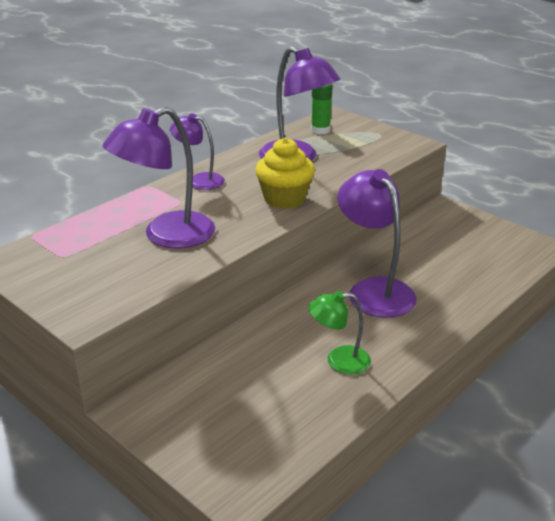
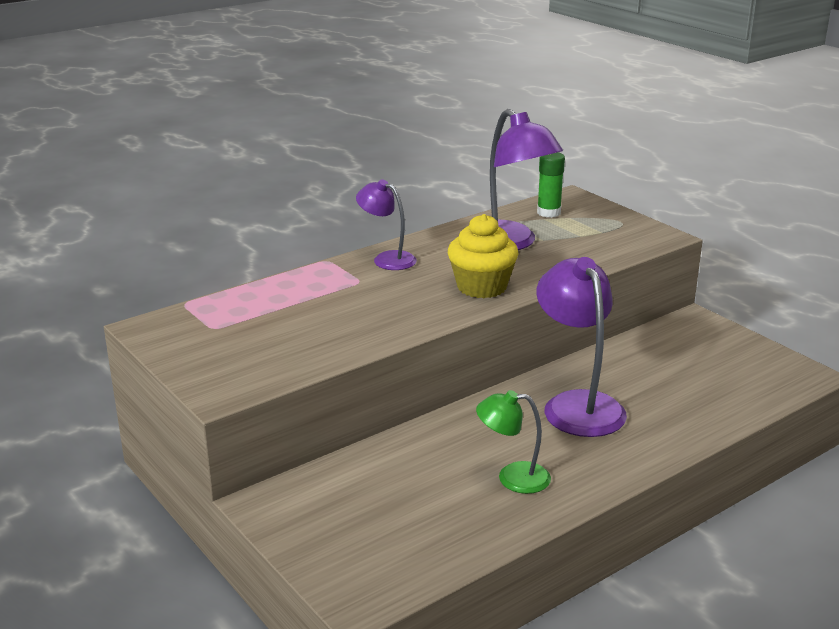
camera: 10 degrees right, 5 degrees down
purple lamp [102,107,215,248] -> none

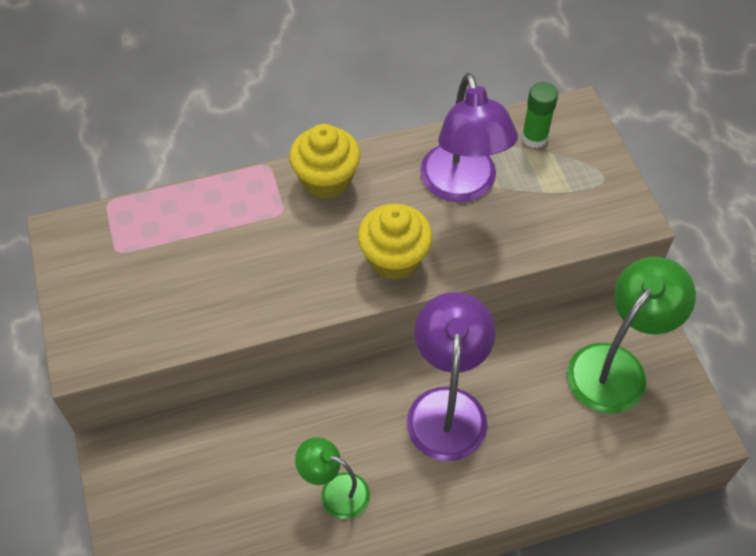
camera: 20 degrees right, 30 degrees up
purple lamp [356,179,417,270] -> yellow cupcake [289,124,361,199]
none -> green lamp [567,257,696,413]

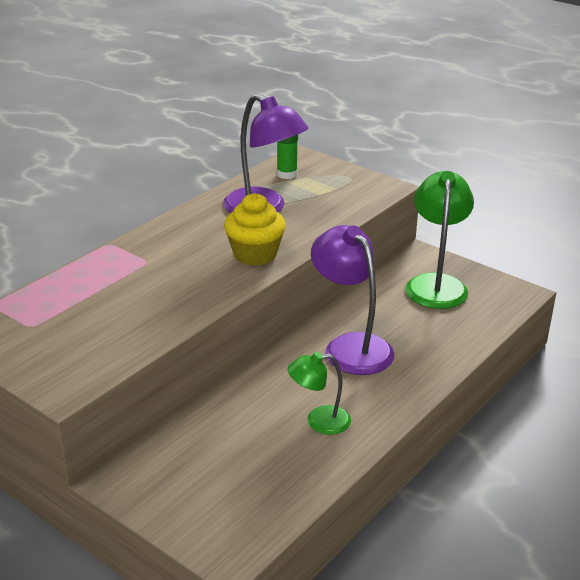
camera: 35 degrees left, 25 degrees down
yellow cupcake [289,124,361,199] -> none

